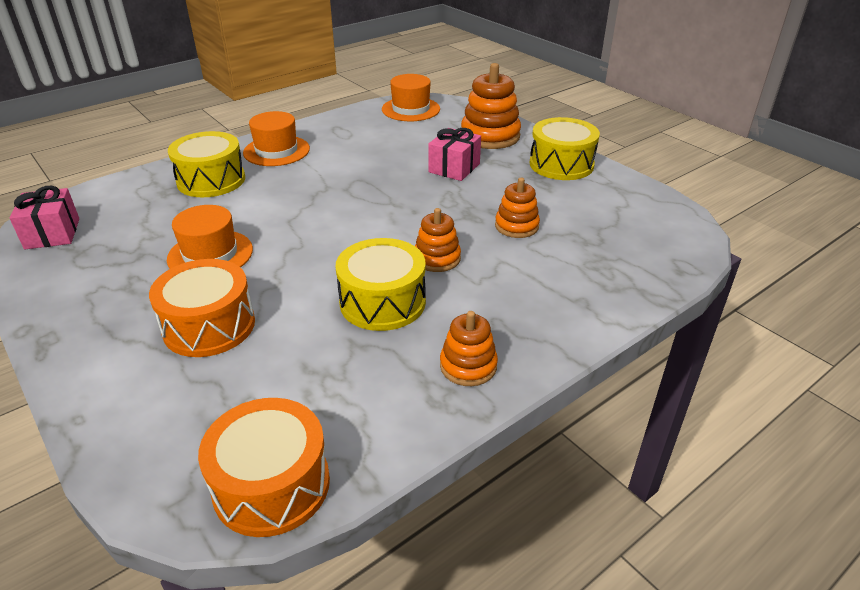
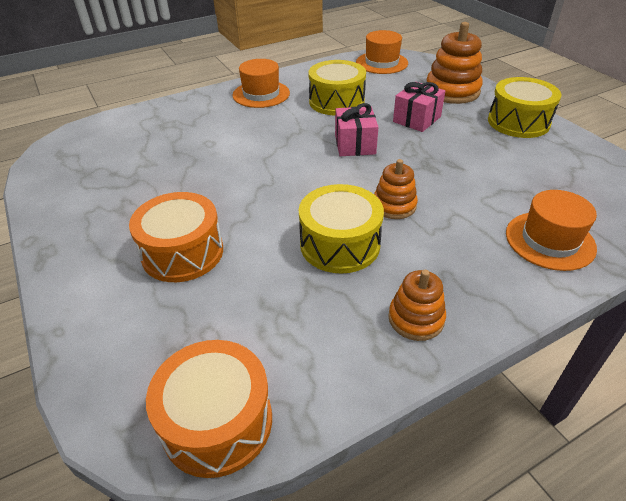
camera: 10 degrees right, 5 degrees up
pink gift [10,186,79,249] -> pink gift moved to [335,103,378,156]
orange hat [167,205,253,269] -> orange hat moved to [506,190,597,271]
yellow drum [168,131,245,197] -> yellow drum moved to [308,60,366,115]
orange stacking toy [495,178,540,238] -> none

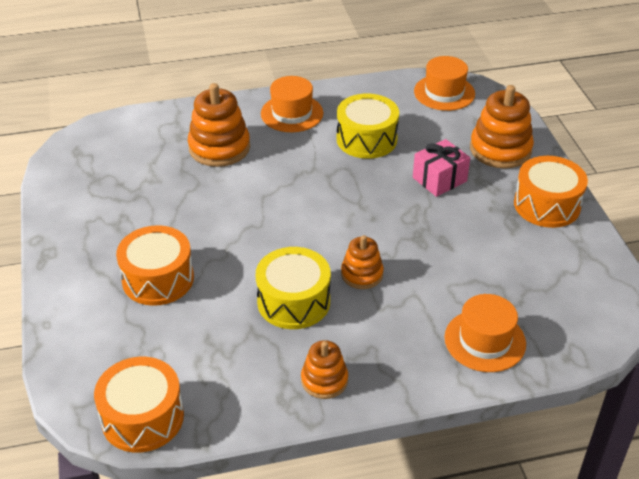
camera: 15 degrees right, 0 degrees up
pink gift [335,103,378,156] -> none
yellow drum [488,77,561,138] -> orange drum [514,156,588,228]
none -> orange stacking toy [188,83,250,167]

